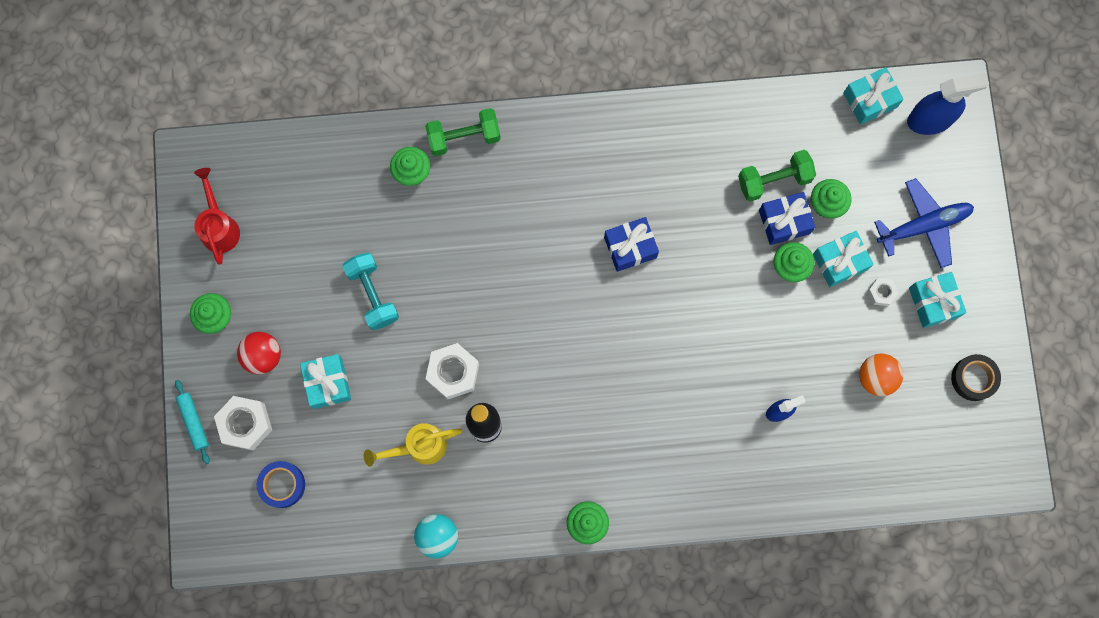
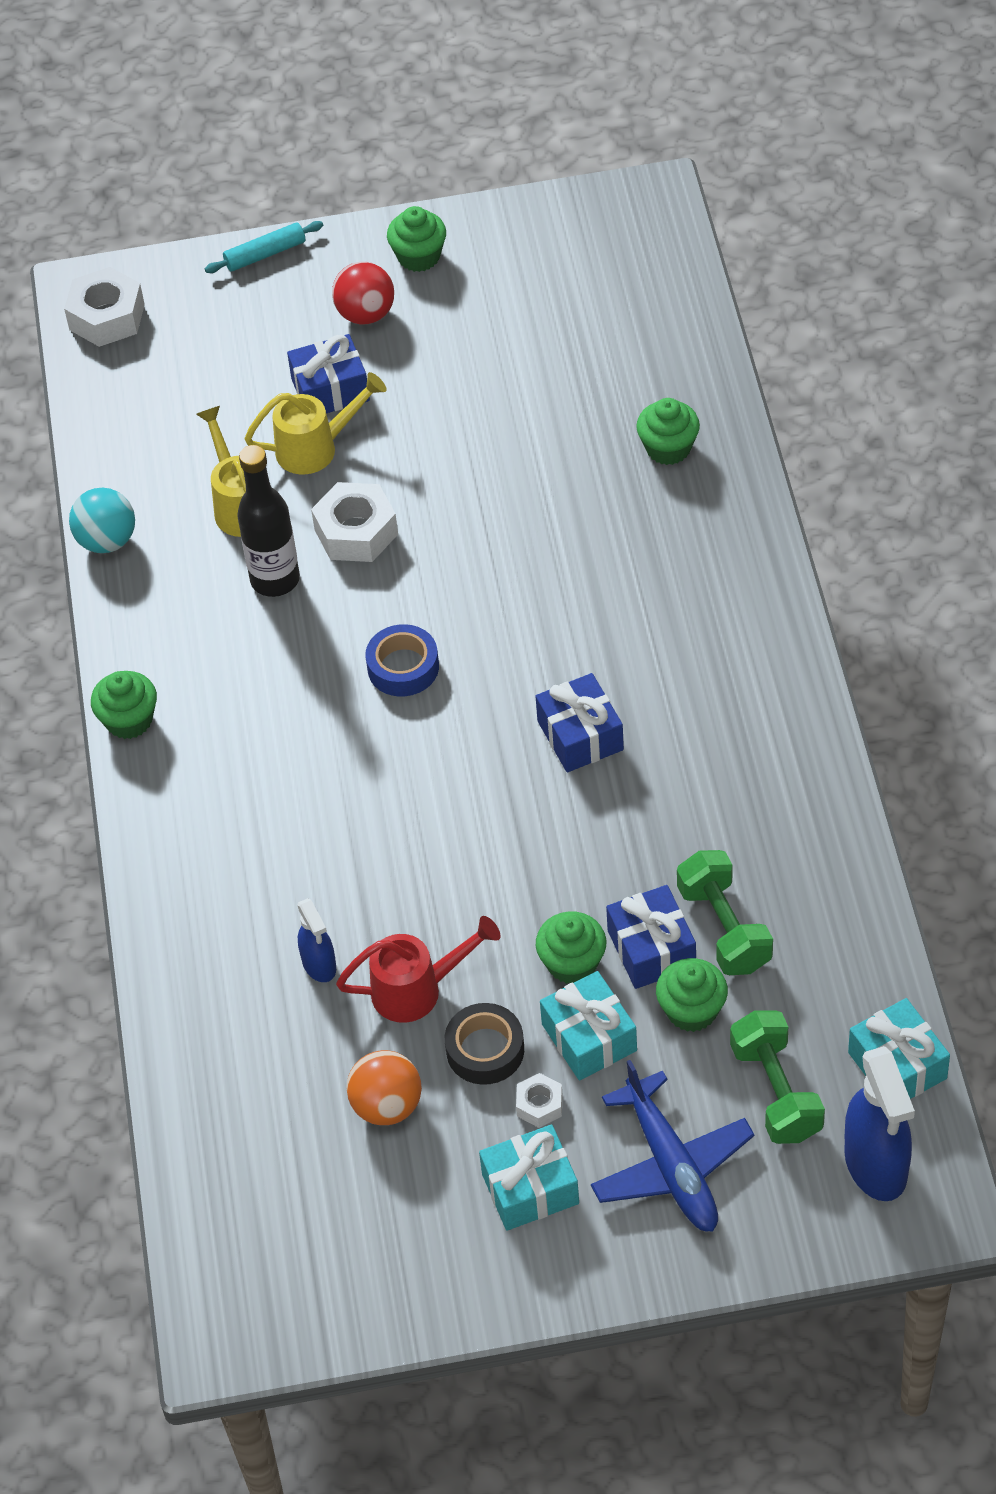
camera: 90 degrees right, 25 degrees down
red watering can [194,168,240,264] -> red watering can moved to [336,916,500,1023]
white nut [214,396,272,450] -> white nut moved to [64,267,145,347]
blue tape [257,461,305,508] -> blue tape moved to [365,624,439,696]
turquoise gift [300,354,351,409] -> blue gift [287,334,370,413]
turquoise dumbbell [342,252,399,330] -> none
green dumbbell [425,108,501,156] -> green dumbbell moved to [730,1010,825,1144]
black tape [951,354,1001,401] -> black tape moved to [445,1003,524,1085]
none -> yellow watering can [244,372,387,475]

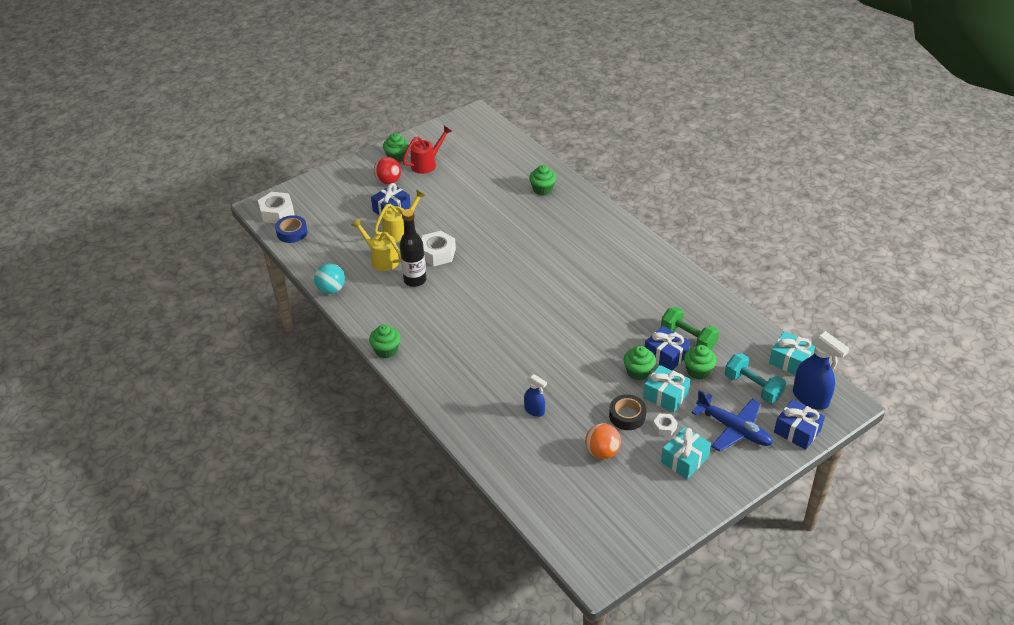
camera: 30 degrees left, 10 degrees down
turquoise rolling pin [205,221,323,273] -> none
red watering can [336,916,500,1023] -> red watering can moved to [402,126,452,174]
blue tape [365,624,439,696] -> blue tape moved to [275,215,308,243]
blue gift [536,673,624,772] -> blue gift moved to [774,399,825,450]
green dumbbell [730,1010,825,1144] -> turquoise dumbbell [725,353,786,403]

